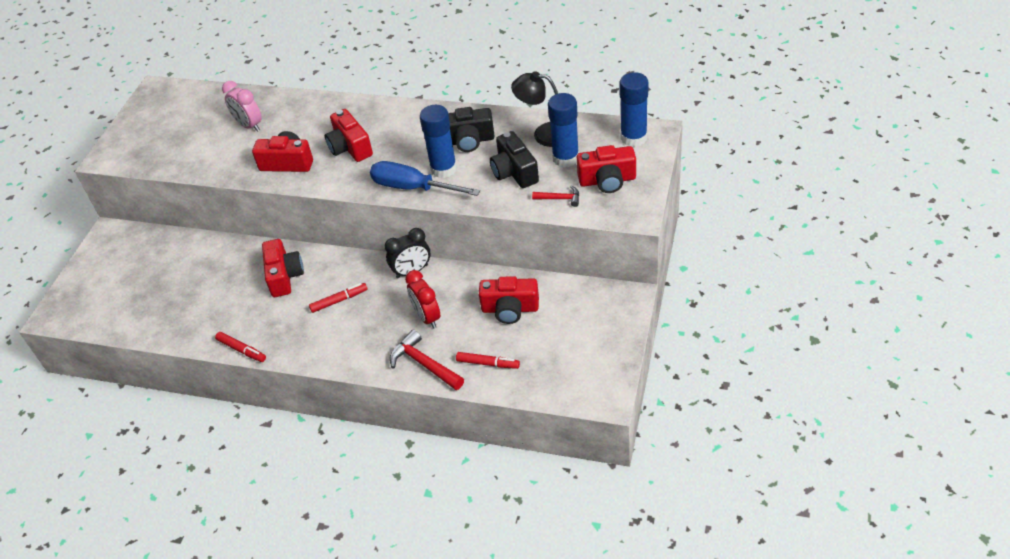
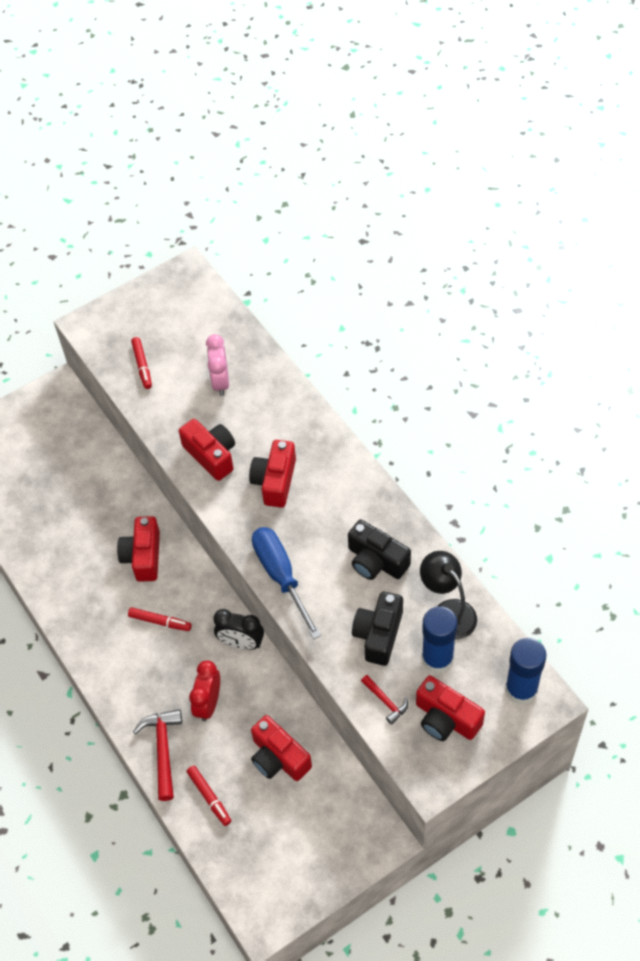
camera: 40 degrees right, 10 degrees up
red marker [215,332,266,362] -> red marker moved to [131,337,152,389]
red camera [262,239,304,297] -> red camera turned 150 degrees clockwise [117,516,160,582]
blue glue stick [420,105,457,178] -> none

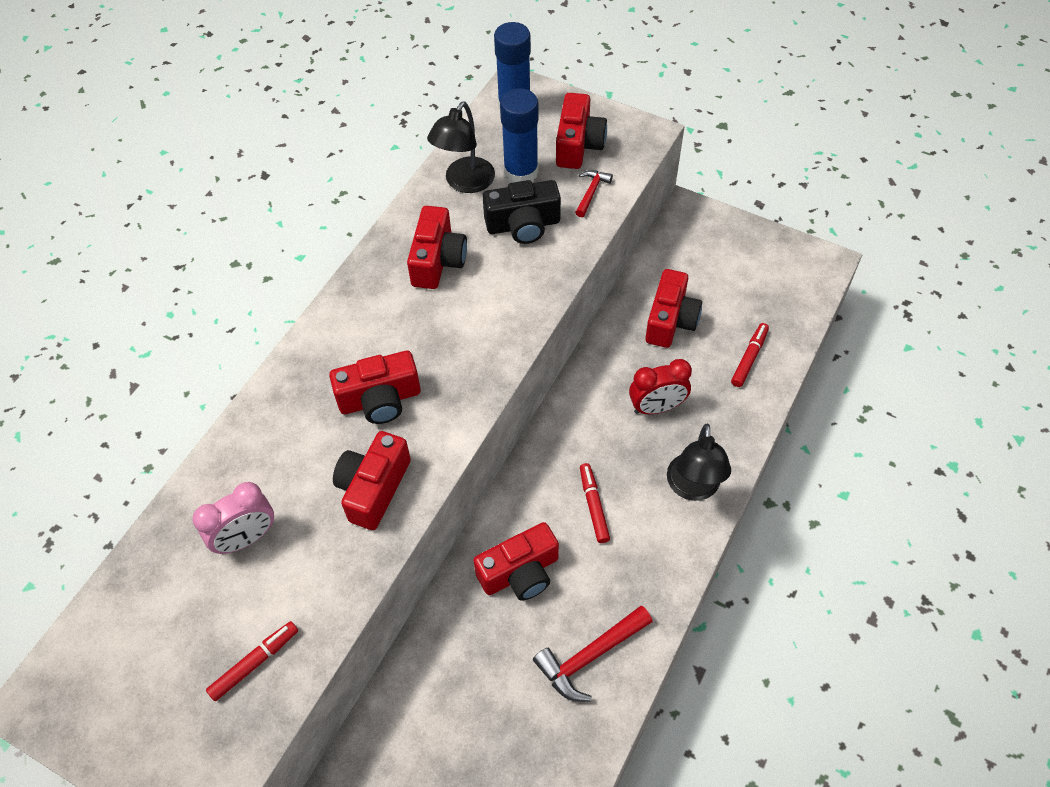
camera: 120 degrees left, 0 degrees up
red hammer [133,709,182,801] -> red hammer moved to [533,606,653,702]
black clock [213,609,264,650] -> none
blue screwdriver [252,527,321,639] -> none
black camera [348,520,411,580] -> red camera [407,206,467,289]
none -> black lamp [667,423,731,501]

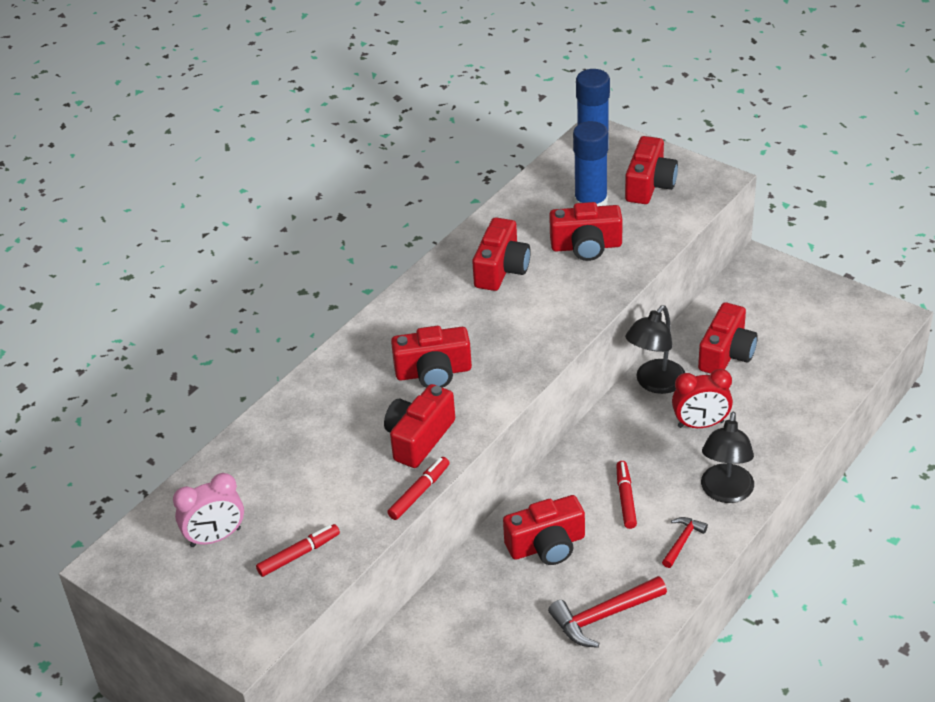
camera: 10 degrees right, 15 degrees down
pink clock [193,482,274,554] -> pink clock moved to [173,473,244,547]
black lamp [427,101,495,193] -> black lamp moved to [625,305,685,394]
black camera [483,180,561,244] -> red camera [549,202,623,261]
red hammer [575,170,613,217] -> red hammer moved to [662,517,708,568]
red marker [731,323,769,387] -> red marker moved to [387,457,449,520]

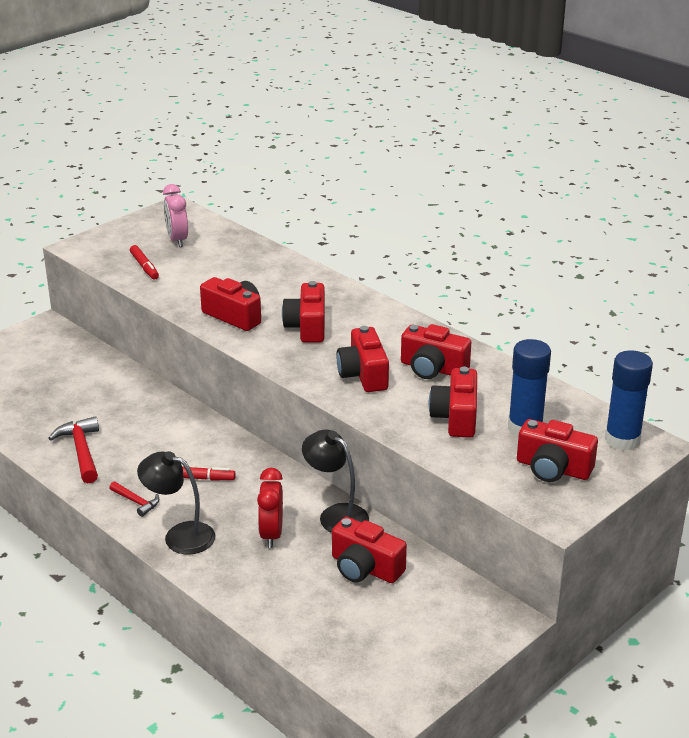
camera: 95 degrees right, 10 degrees down
red marker [387,457,449,520] -> none
red camera [503,495,585,565] -> red camera moved to [336,326,389,392]

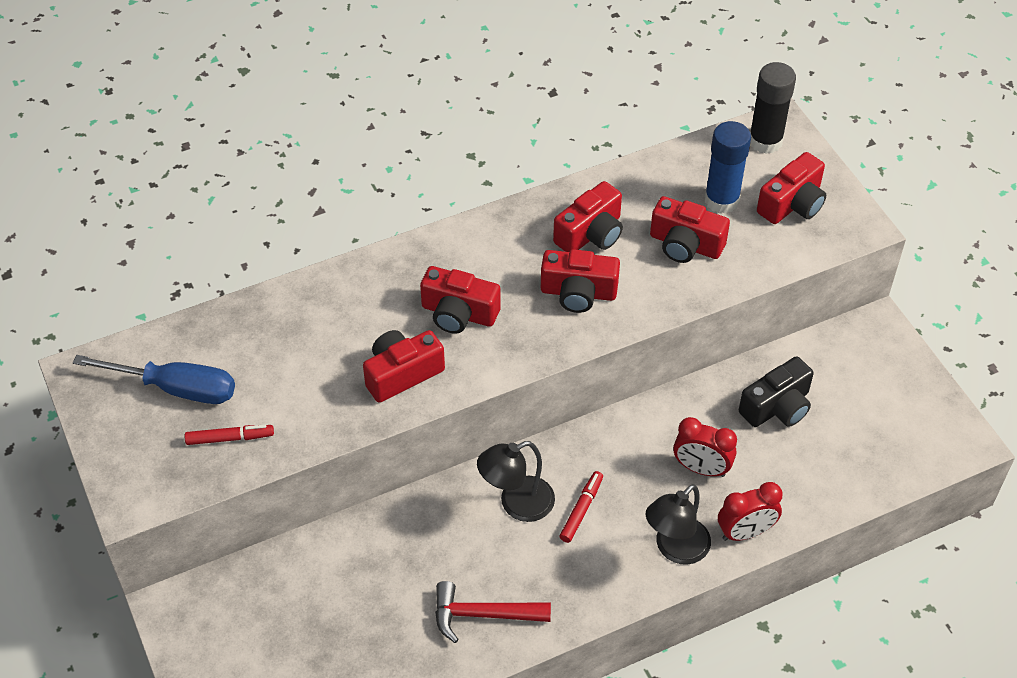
camera: 70 degrees left, 20 degrees up
red hammer [109,481,159,517] -> none
pink clock [163,184,188,247] -> blue screwdriver [73,355,235,404]
black lamp [302,429,369,533] -> black lamp moved to [477,441,555,522]
red camera [332,517,407,583] -> black camera [739,356,814,427]
blue glue stick [605,350,653,450] -> black glue stick [750,62,796,154]
none -> red clock [718,482,783,541]

